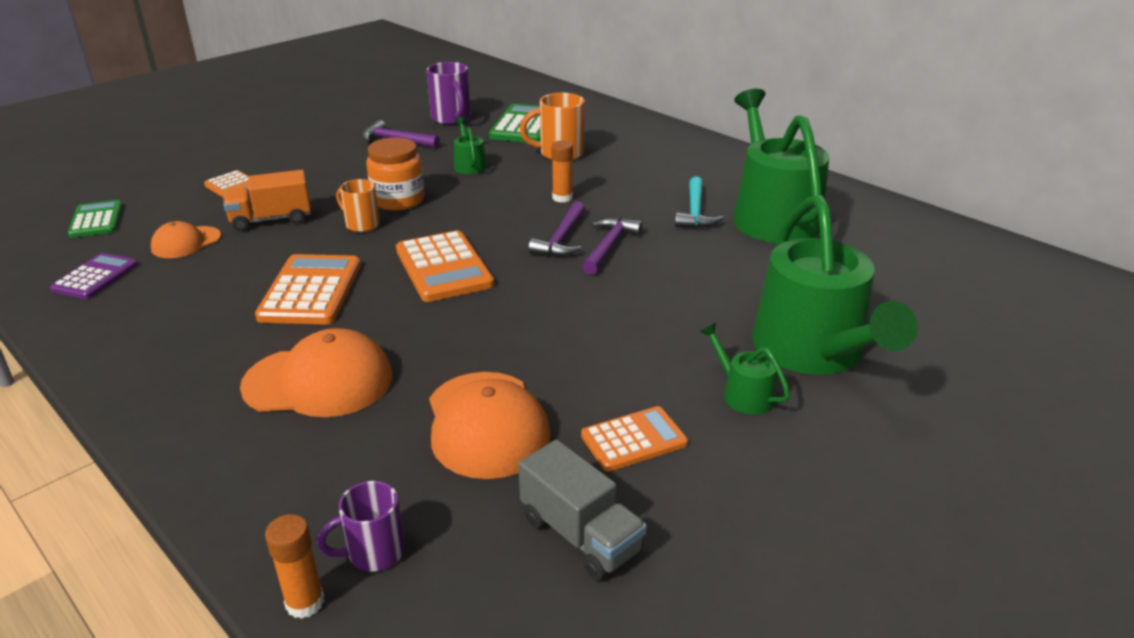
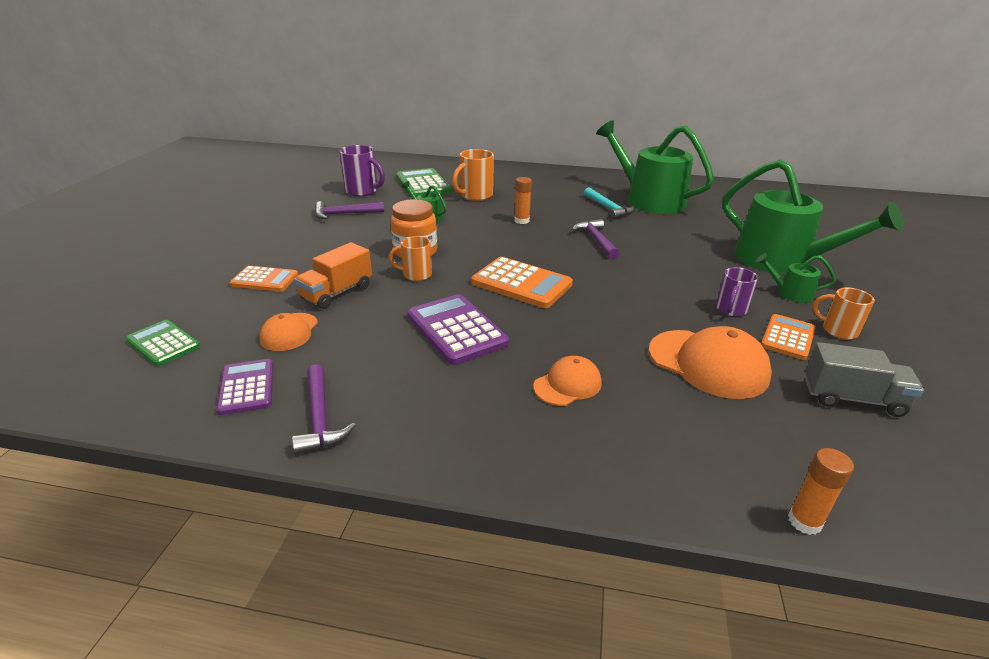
camera: 35 degrees left, 0 degrees up
orange cap [240,328,392,417] -> orange cap [533,356,602,406], size x0.58
orange calculator [255,254,361,324] -> purple calculator [407,294,509,365]
purple mug [317,481,405,571] -> purple mug moved to [716,267,758,317]
purple hammer [528,201,585,256] -> purple hammer moved to [292,364,356,454]
none -> orange mug [812,287,875,340]

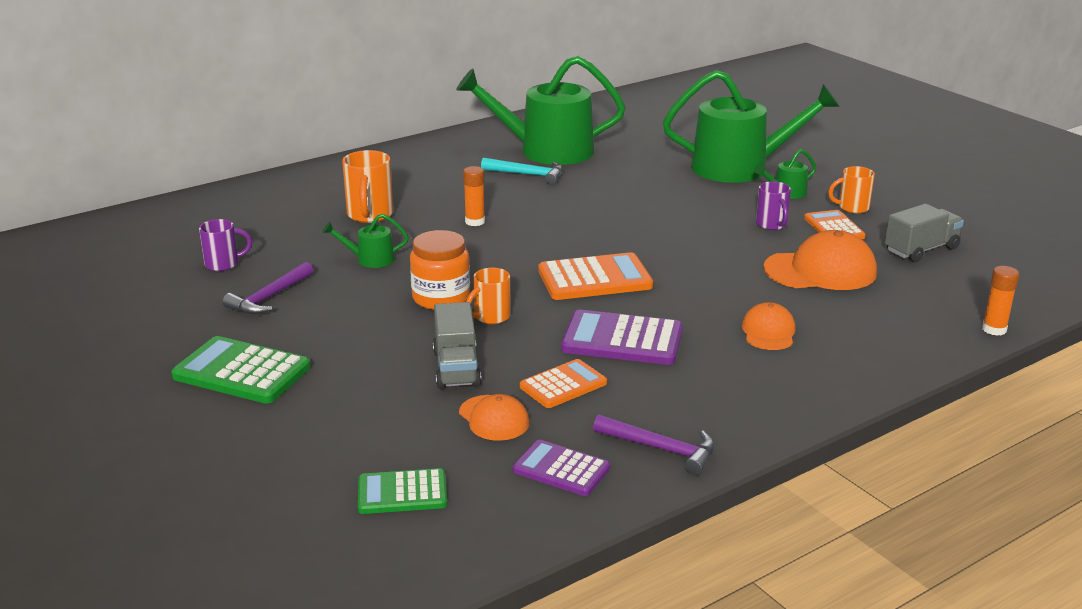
camera: 45 degrees left, 5 degrees down
orange calculator [230,266,298,292] -> orange calculator moved to [520,359,607,408]
orange truck [295,242,372,309] -> grey truck [433,302,481,389]
purple mug [340,145,385,196] -> purple mug [199,219,252,271], size x0.66
green calculator [396,168,451,197] -> green calculator moved to [171,336,311,404]
purple hammer [572,219,619,259] -> none

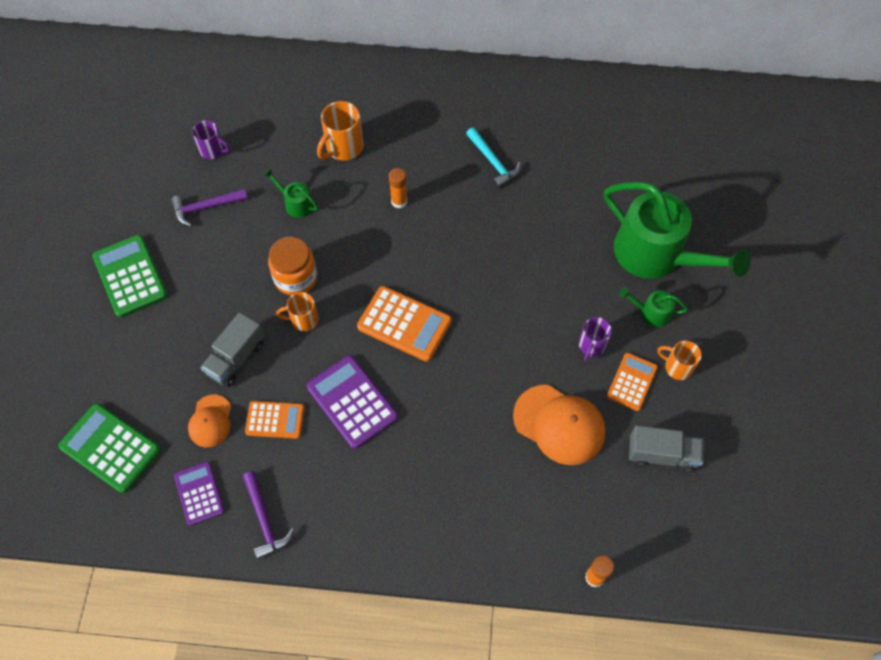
camera: 40 degrees right, 35 degrees up
green calculator [358,468,447,514] -> green calculator [58,404,161,493], size x1.57
green watering can [456,56,625,165] -> none
orange cap [742,302,796,350] -> none

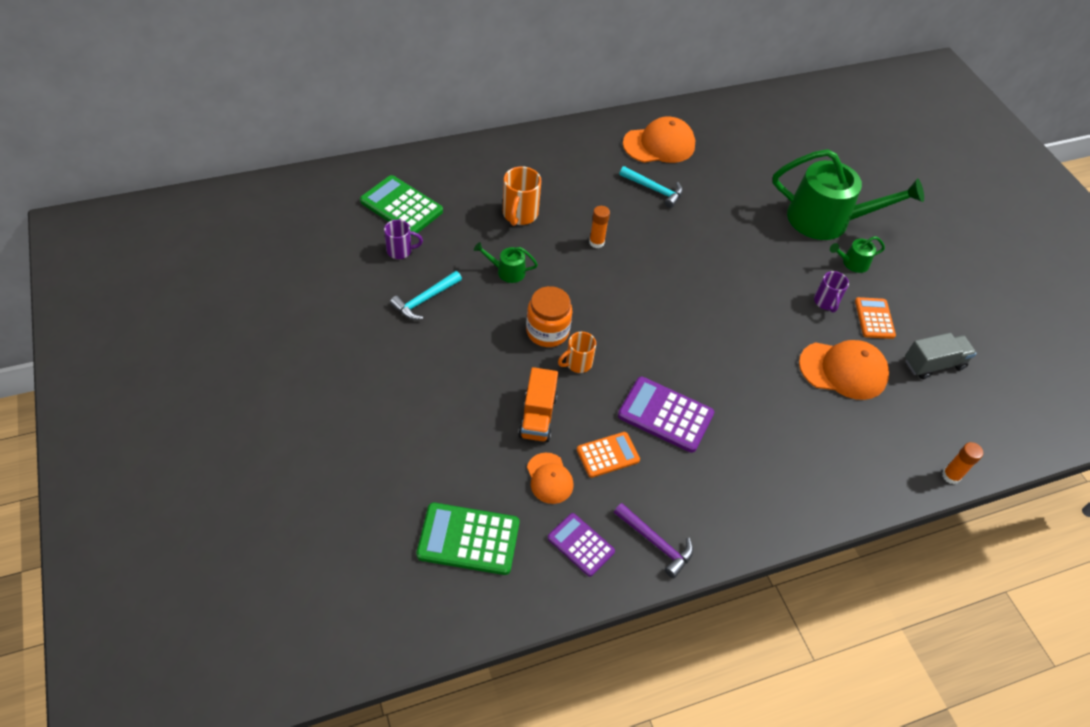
camera: 30 degrees left, 10 degrees down
green calculator [92,235,168,318] -> green calculator moved to [360,175,443,236]
purple hammer [171,188,248,227] -> turquoise hammer [390,271,462,320]
grey truck [200,312,264,387] -> orange truck [518,367,558,442]
orange calculator [357,286,452,362] -> none
orange mug [657,341,702,380] -> none
none -> orange cap [623,116,695,163]

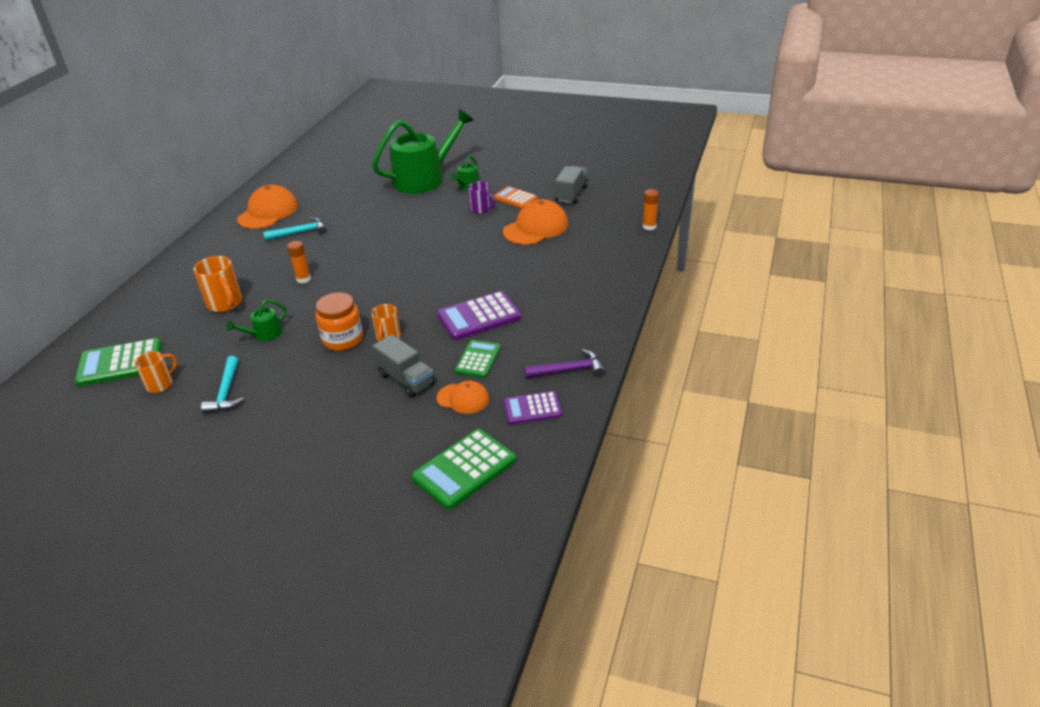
camera: 45 degrees left, 15 degrees down
purple mug [384,220,423,259] -> orange mug [135,351,177,393]
orange truck [518,367,558,442] -> grey truck [372,335,435,397]
orange calculator [577,432,640,478] -> green calculator [455,340,501,378]

